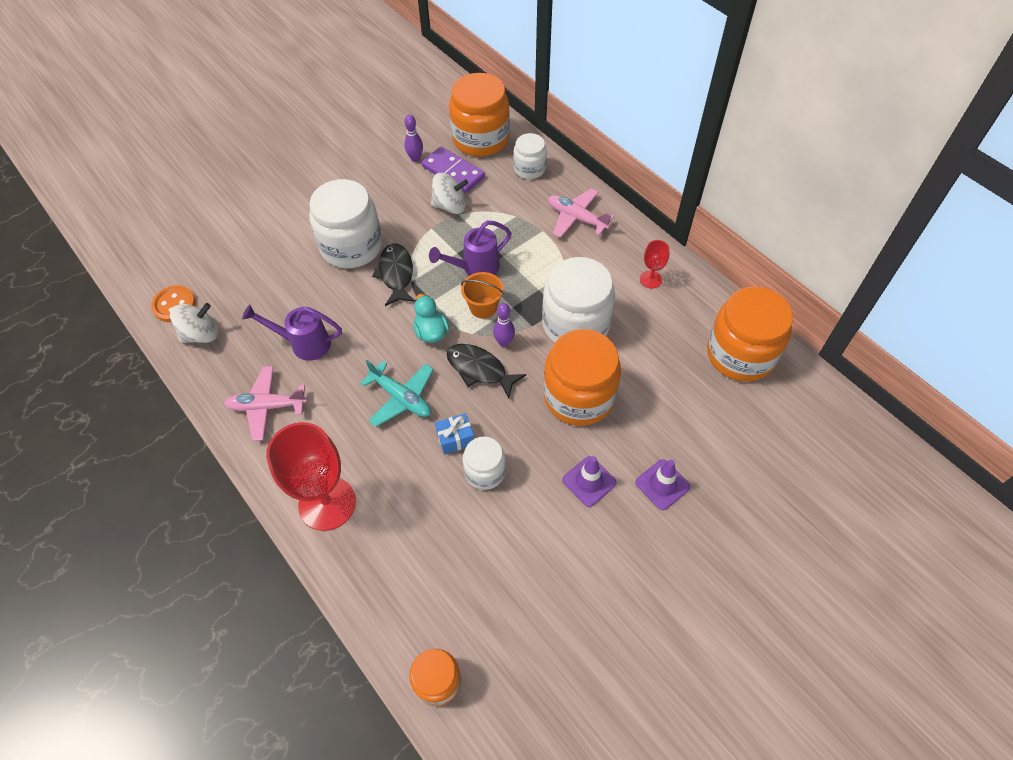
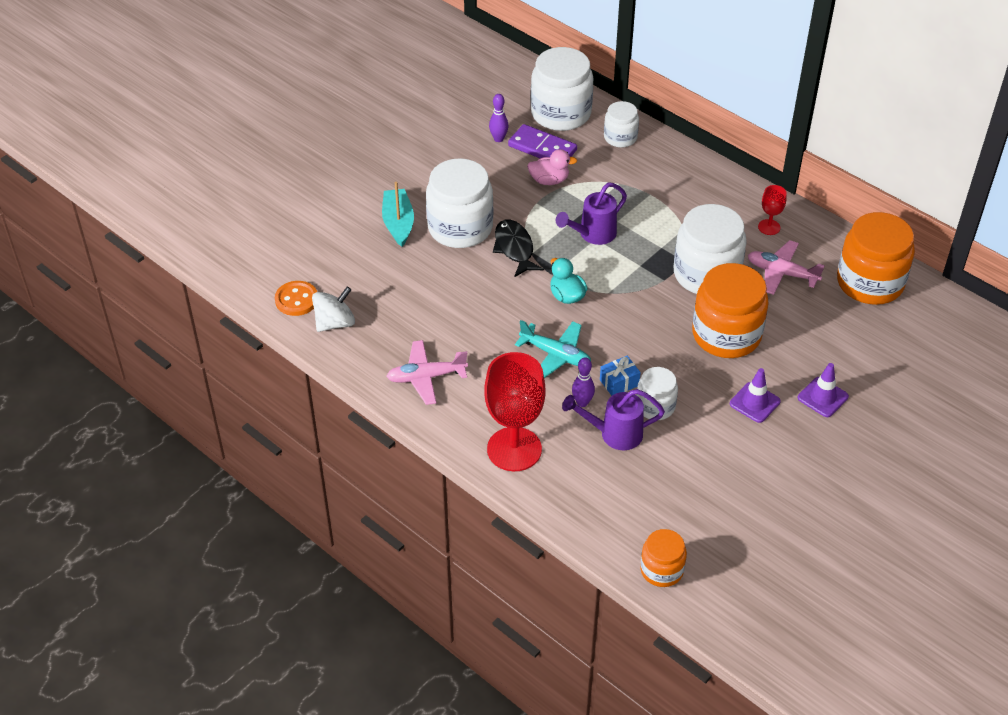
camera: 10 degrees left, 10 degrees down
purple watering can [242,304,342,361] -> purple watering can moved to [562,389,665,450]
white spinning top [431,173,468,214] -> pink duck [527,149,577,185]
black fish [447,344,526,399] -> none
orange jar [449,73,510,157] -> white jar [531,47,593,131]
orange bucket [461,272,503,319] -> none
purple bowling pin [493,303,515,347] -> purple bowling pin moved to [572,357,595,407]
pink plane [548,188,614,238] -> pink plane moved to [748,240,825,295]
none -> turquoise boat [382,182,414,247]

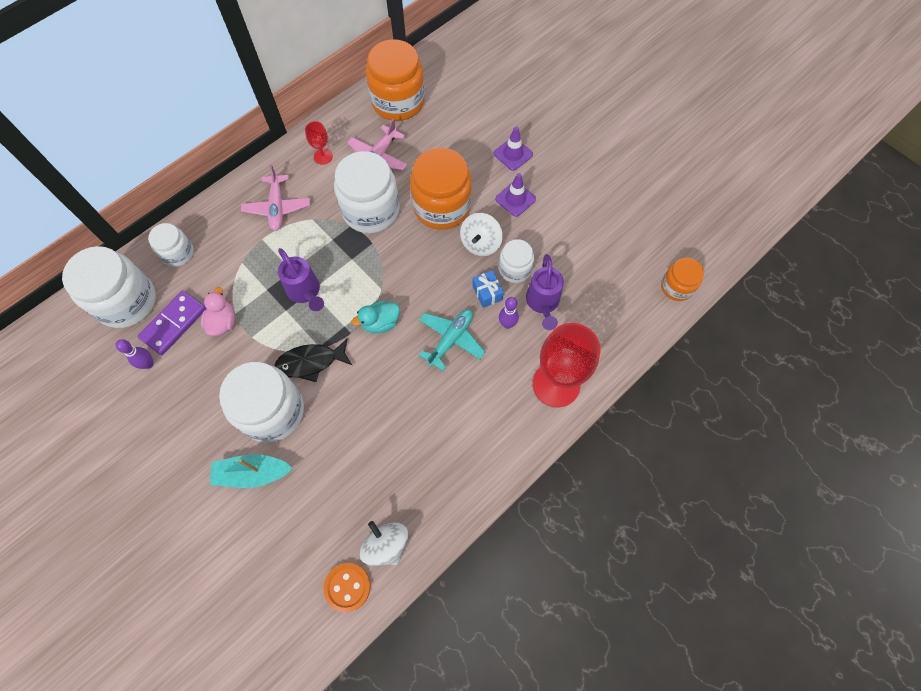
camera: 85 degrees left, 20 degrees up
pink plane [386,340,468,405] -> pink plane moved to [241,165,310,231]
none -> white spinning top [460,213,503,256]

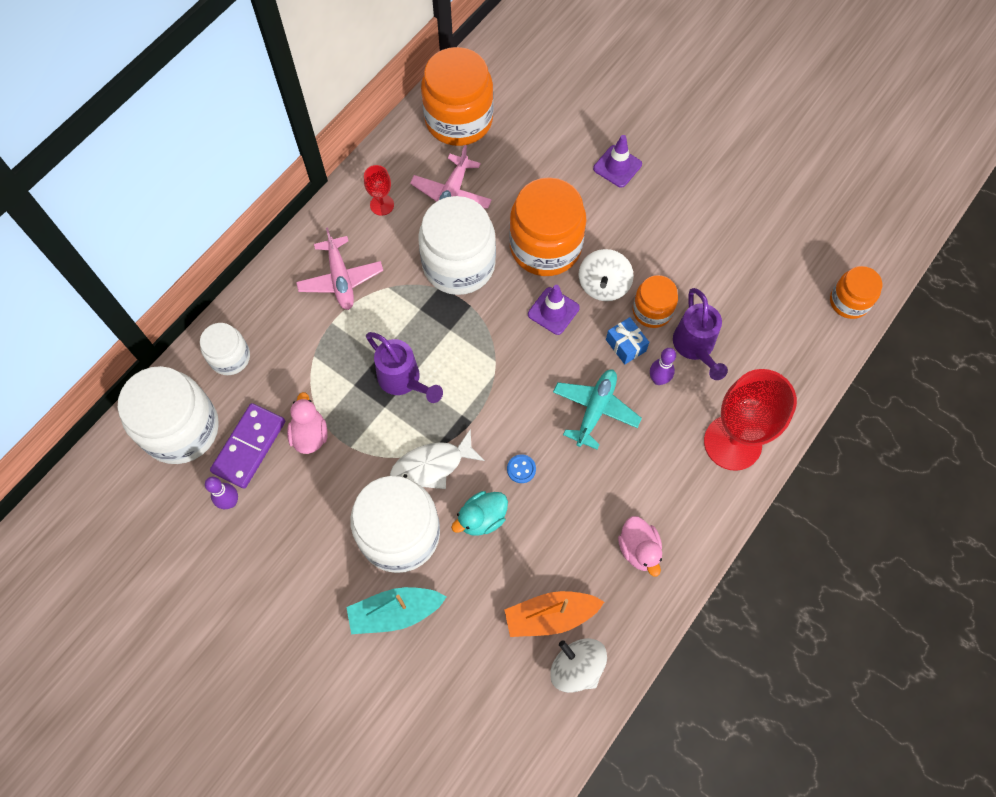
camera: 10 degrees left, 0 degrees up
black fish [275,338,352,382] -> white fish [390,429,485,489]
orange button [323,563,371,612] -> none
turquoise duck [351,301,400,333] -> turquoise duck moved to [451,491,508,535]
purple traffic cone [495,173,536,217] -> purple traffic cone moved to [528,285,580,335]
white jar [499,239,534,283] -> orange jar [633,275,678,328]
none -> orange boat [504,591,604,637]
none -> blue button [507,454,536,483]
none -> pink duck [618,516,662,576]

